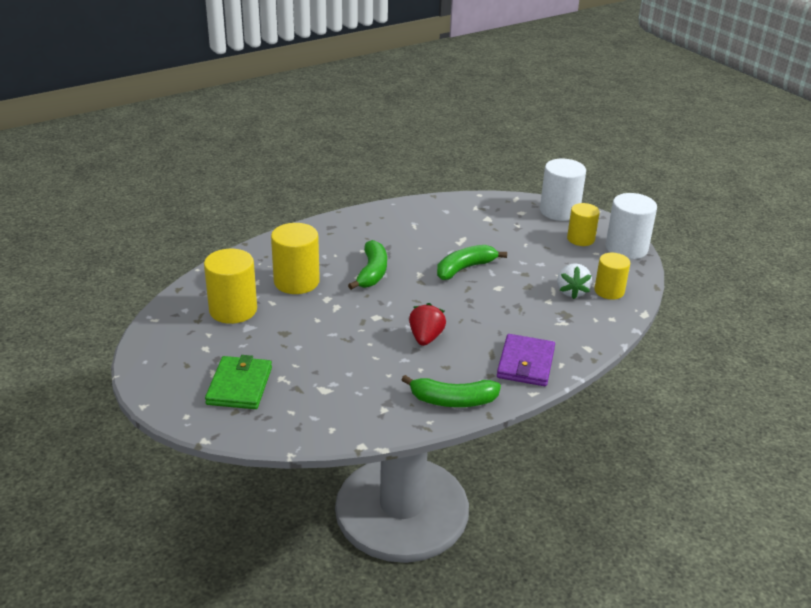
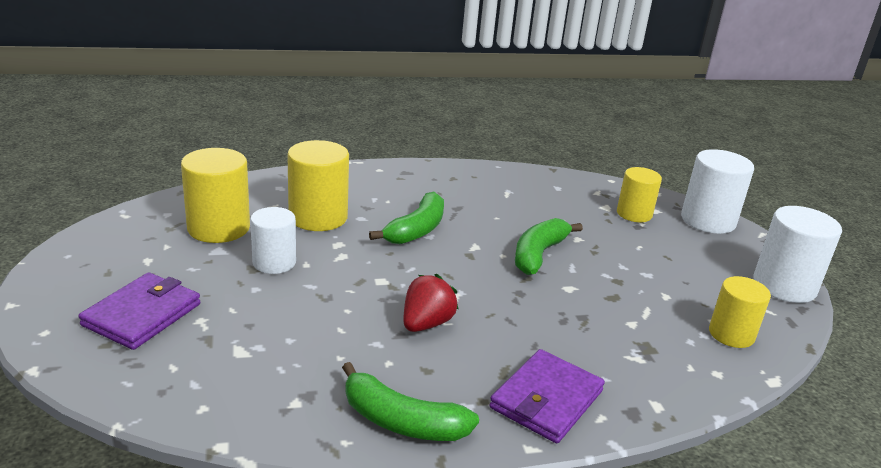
camera: 20 degrees right, 5 degrees down
green wallet [205,355,272,409] -> purple wallet [79,272,200,350]
green banana [437,245,507,280] -> green banana turned 45 degrees counterclockwise [515,218,583,275]
white strawberry [557,263,592,299] -> none
yellow cylinder [567,203,600,246] -> yellow cylinder moved to [617,167,662,222]
none -> white cylinder [250,207,296,274]

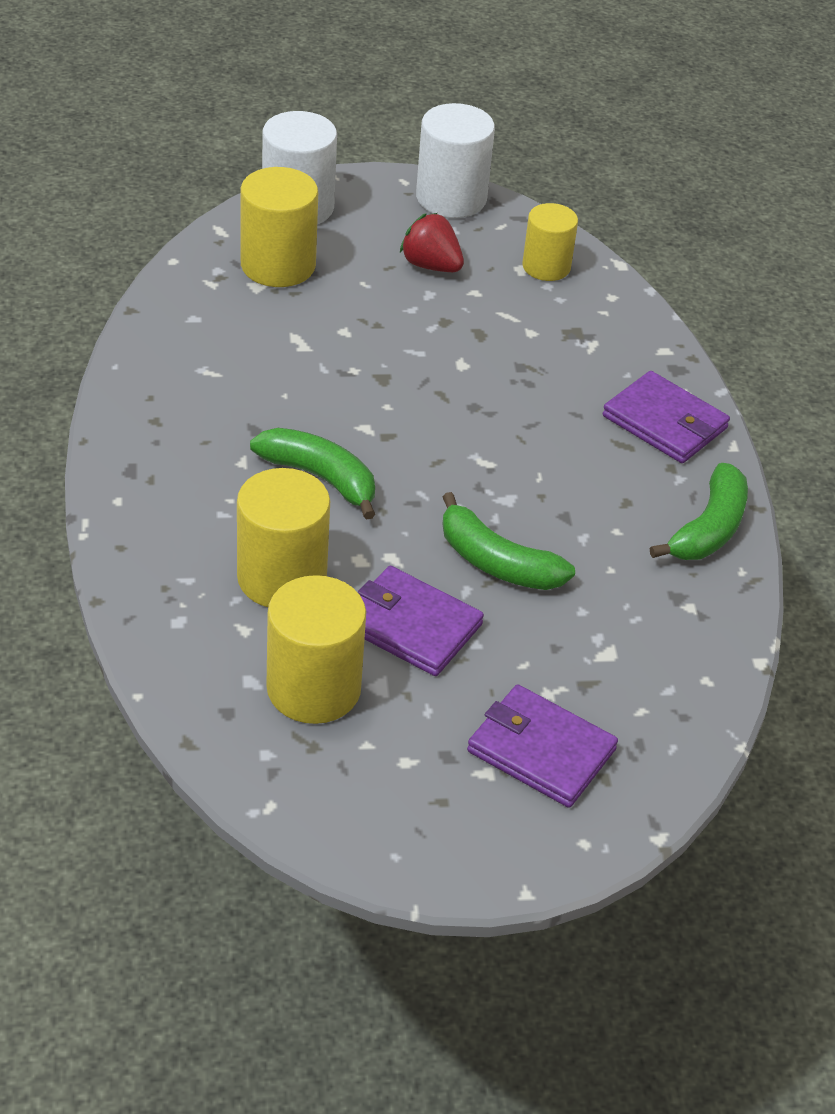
camera: 85 degrees left, 15 degrees up
white cylinder [250,207,296,274] -> purple wallet [358,566,484,676]
red strawberry [403,274,459,332] -> red strawberry moved to [400,213,464,272]
green banana [515,218,583,275] -> green banana moved to [442,492,575,590]
yellow cylinder [617,167,662,222] -> yellow cylinder [241,167,318,287], size x1.51

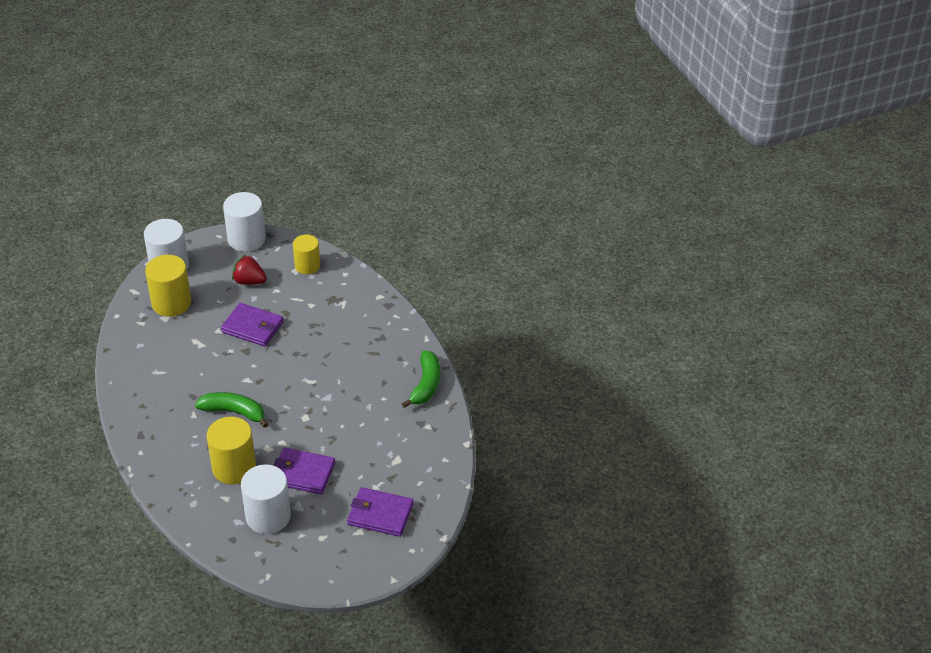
camera: 15 degrees left, 0 degrees up
yellow cylinder [266,575,366,724] -> white cylinder [241,465,291,534]
green banana [442,492,575,590] -> none
purple wallet [603,371,730,463] -> purple wallet moved to [221,303,284,346]

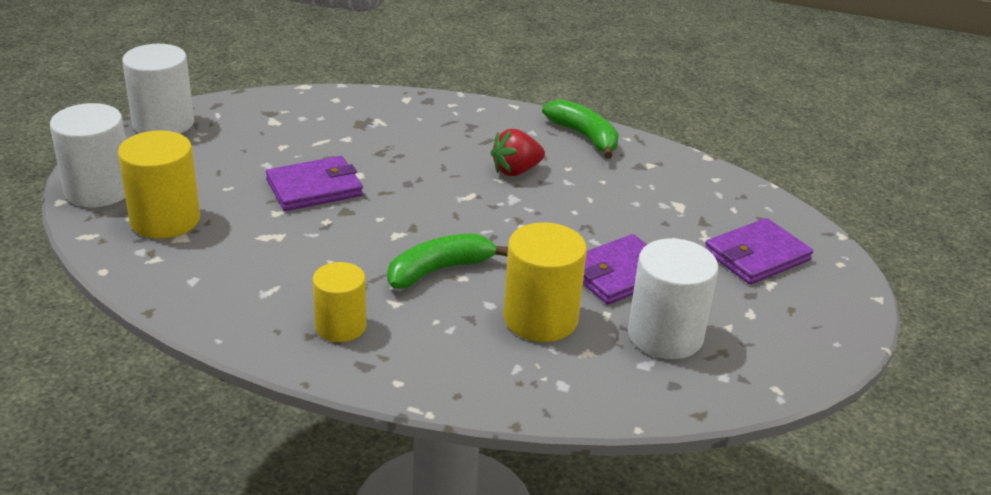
camera: 50 degrees left, 10 degrees down
red strawberry [232,255,267,285] -> red strawberry moved to [491,129,545,176]
yellow cylinder [293,235,320,274] -> yellow cylinder moved to [313,262,366,342]

